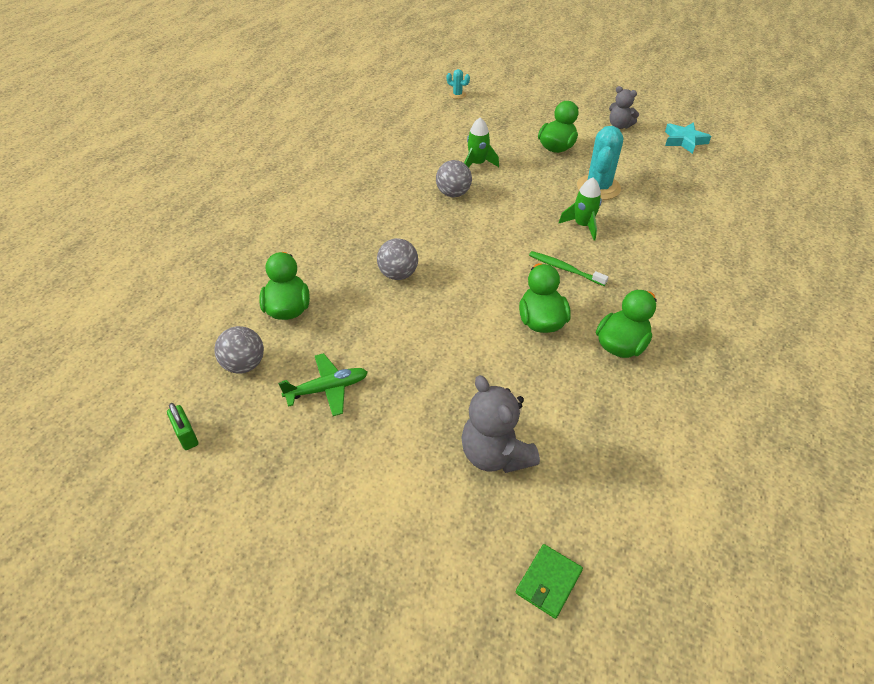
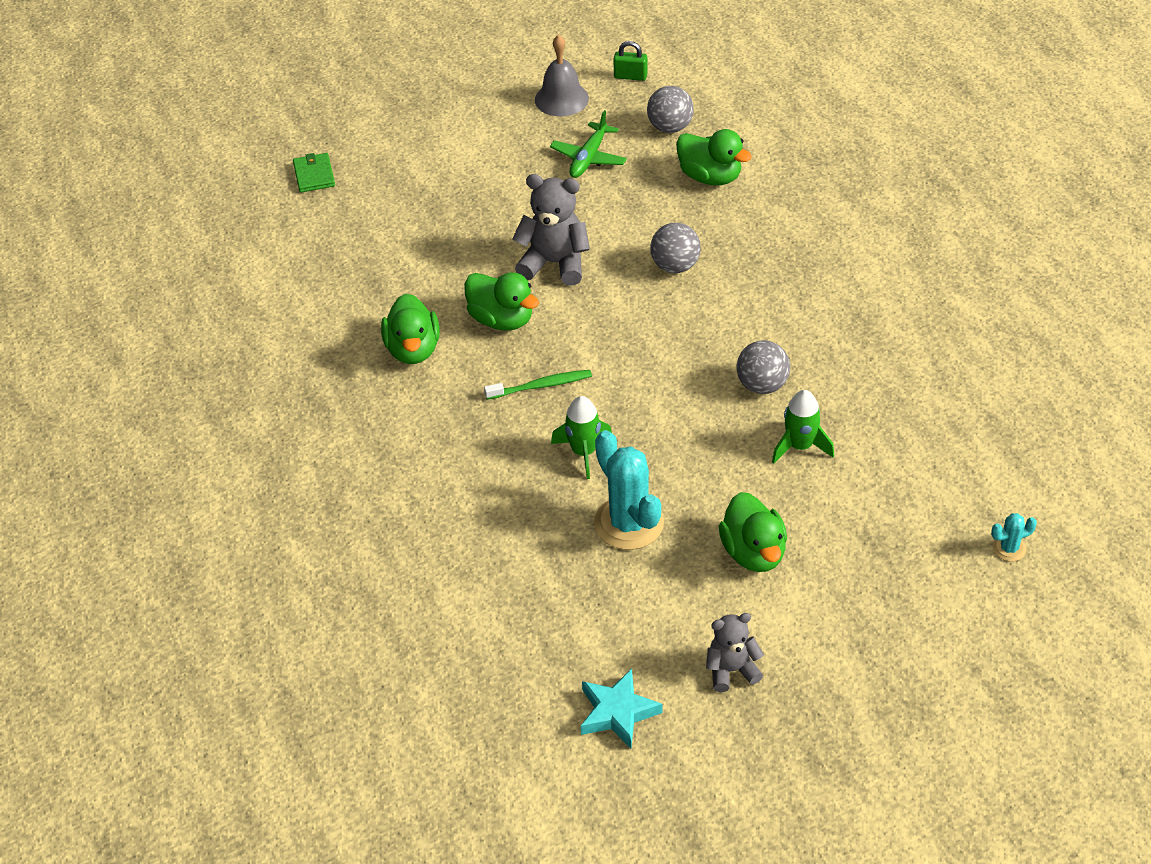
camera: 135 degrees right, 0 degrees up
grey teddy bear [461,375,540,473] -> grey teddy bear moved to [512,174,590,286]
none -> grey bell [535,34,589,116]

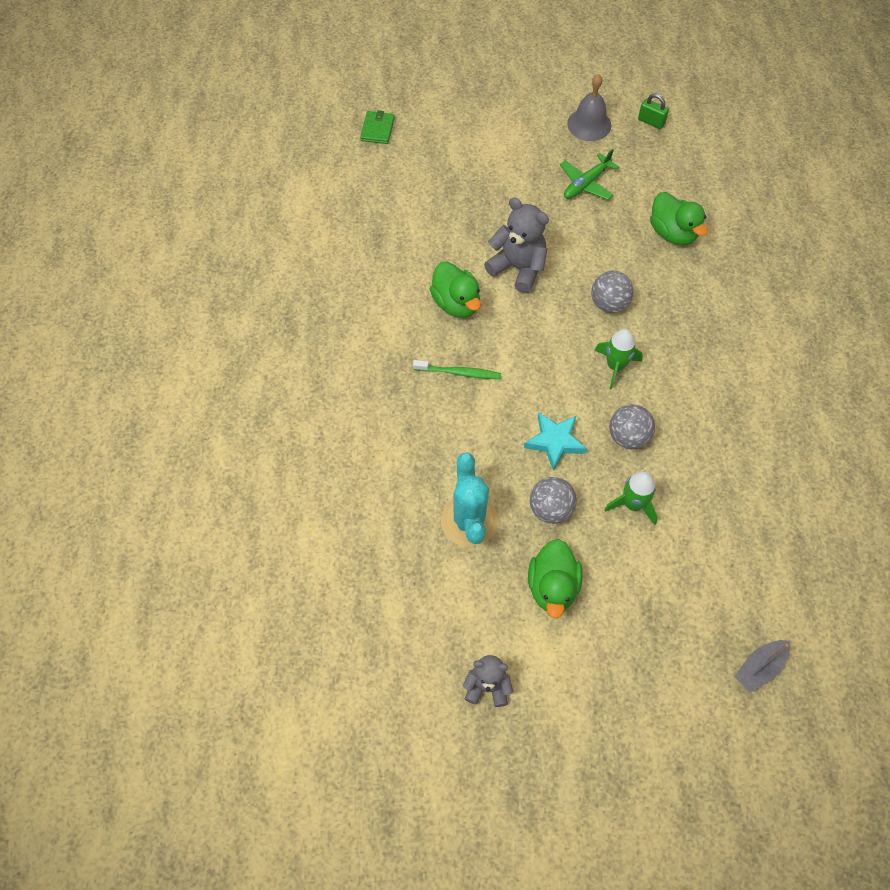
camera: 20 degrees right, 15 degrees up
green duck [381,293,440,364] -> none
green rocket [551,396,612,479] -> green rocket moved to [594,329,643,390]
turquoise star [581,669,663,749] -> turquoise star moved to [524,412,587,471]
grey ball [647,86,694,133] -> grey ball moved to [530,477,577,524]
turquoise cactus [991,513,1037,561] -> grey boat [734,640,790,693]

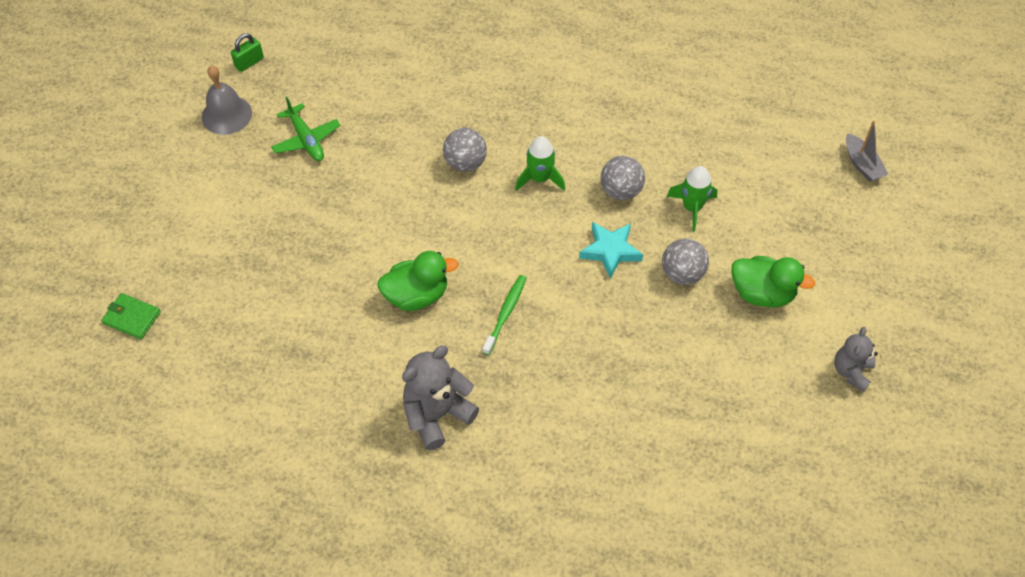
camera: 75 degrees left, 5 degrees down
turquoise cactus [441,453,498,547] -> none
grey teddy bear [484,198,549,293] -> grey teddy bear moved to [402,345,479,450]
green duck [650,192,708,245] -> none

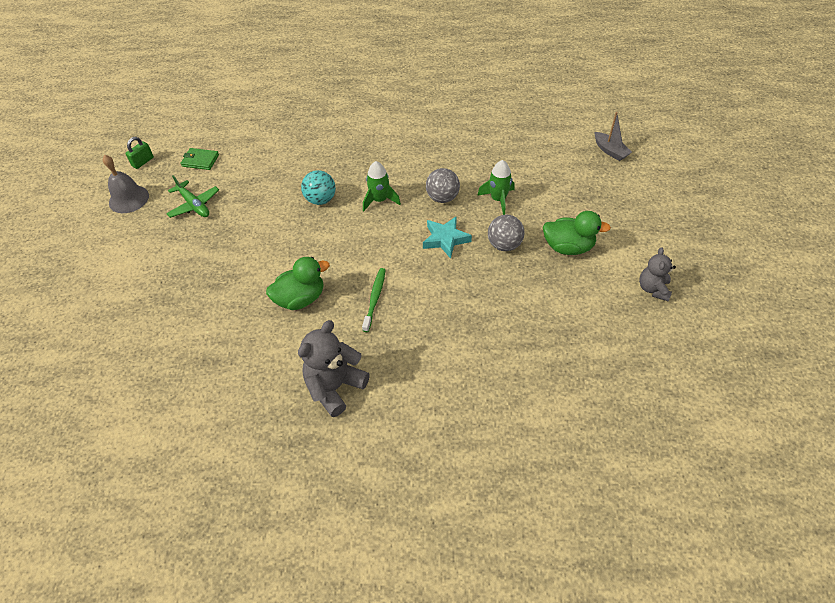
camera: 10 degrees left, 5 degrees down
green wallet [101,293,161,339] -> green wallet moved to [180,148,219,170]
grey ball [443,128,487,172] -> turquoise ball [301,170,336,205]

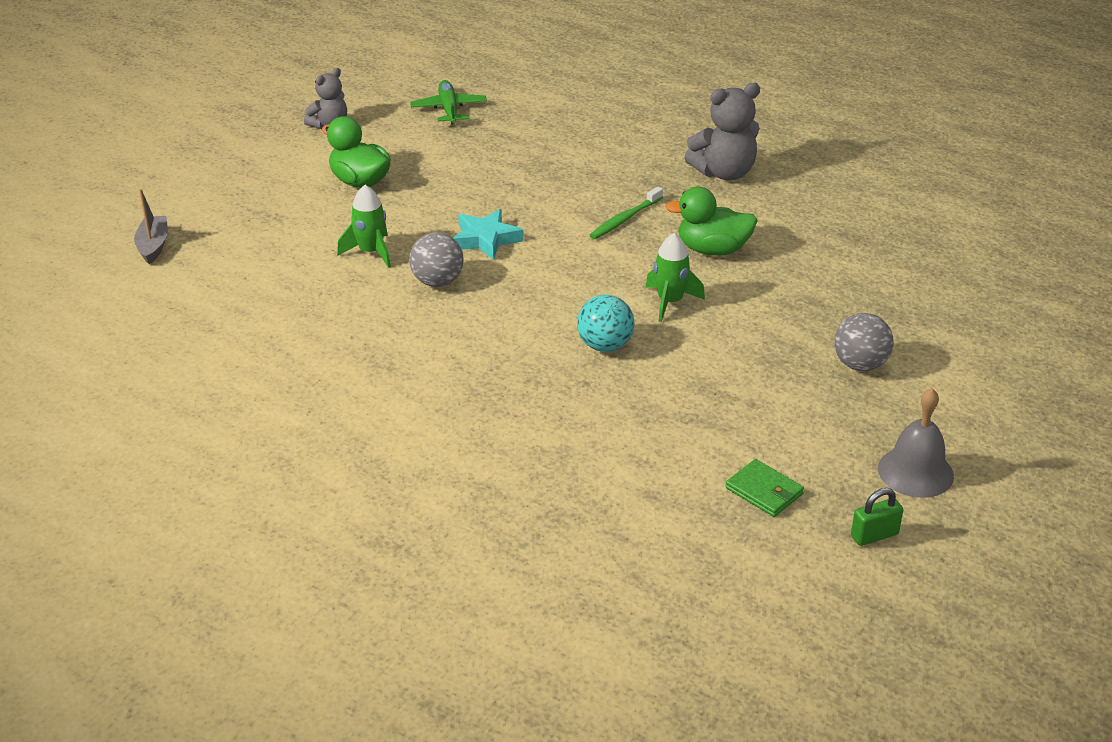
camera: 150 degrees left, 15 degrees down
green plane [166,175,219,218] -> green plane moved to [410,80,487,125]
green rocket [363,161,401,211] -> green rocket moved to [645,233,705,322]
grey ball [488,215,525,251] -> grey ball moved to [834,313,894,371]

